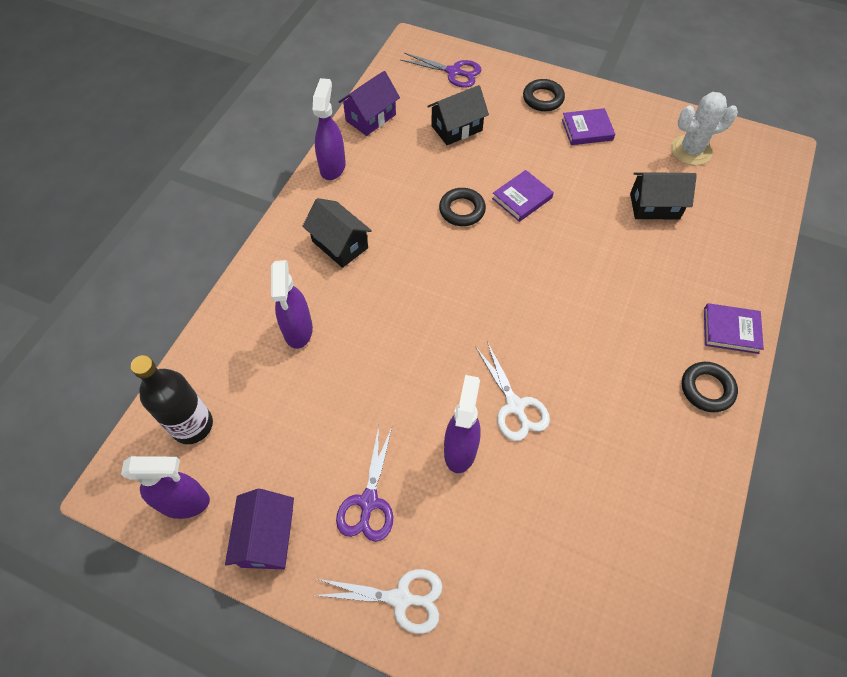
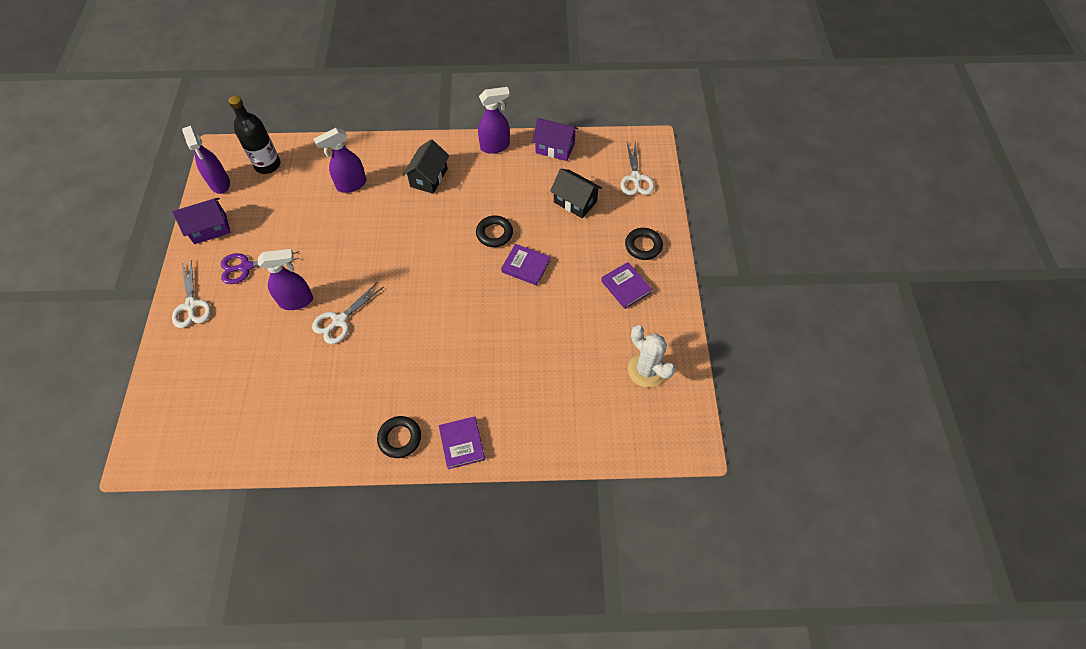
camera: 65 degrees right, 0 degrees up
purple scissors [401,53,481,88] -> white scissors [621,142,654,195]
black house [630,172,697,219] -> none

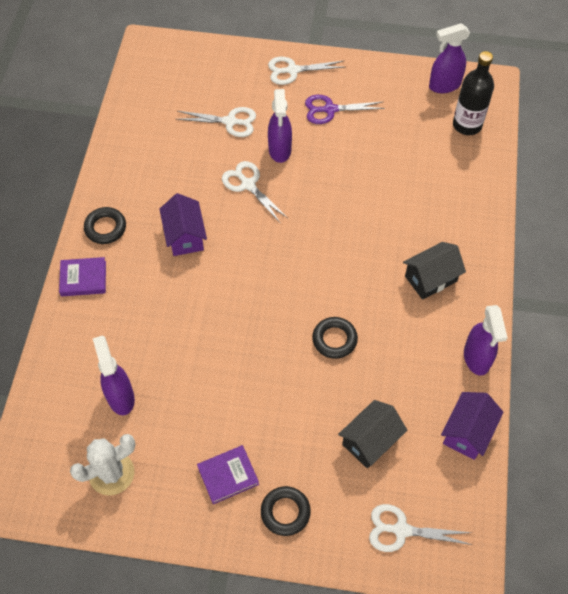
camera: 100 degrees right, 0 degrees up
purple house [173,198,231,244] -> purple house moved to [160,193,207,256]
purple scissors [221,251,300,284] -> purple scissors turned 90 degrees counterclockwise [305,95,385,124]
purple spray bottle [314,128,367,193] -> purple spray bottle moved to [93,335,135,415]
black house [403,139,449,194] -> black house turned 60 degrees counterclockwise [403,242,466,300]
purple book [501,244,550,286] -> none
none -> white scissors [176,107,256,137]

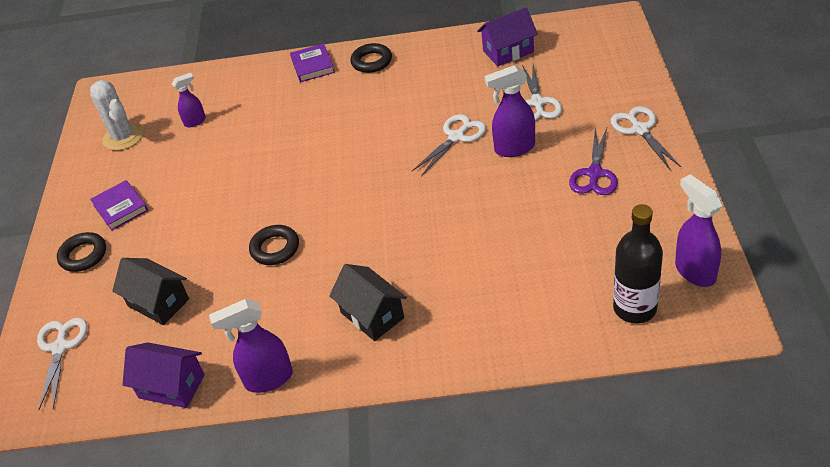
camera: 85 degrees right, 15 degrees down
purple spray bottle [93,335,135,415] -> purple spray bottle [172,73,206,127], size x0.61
purple house [160,193,207,256] -> purple house moved to [477,7,538,66]
purple scissors [305,95,385,124] -> purple scissors turned 150 degrees counterclockwise [569,127,618,195]

